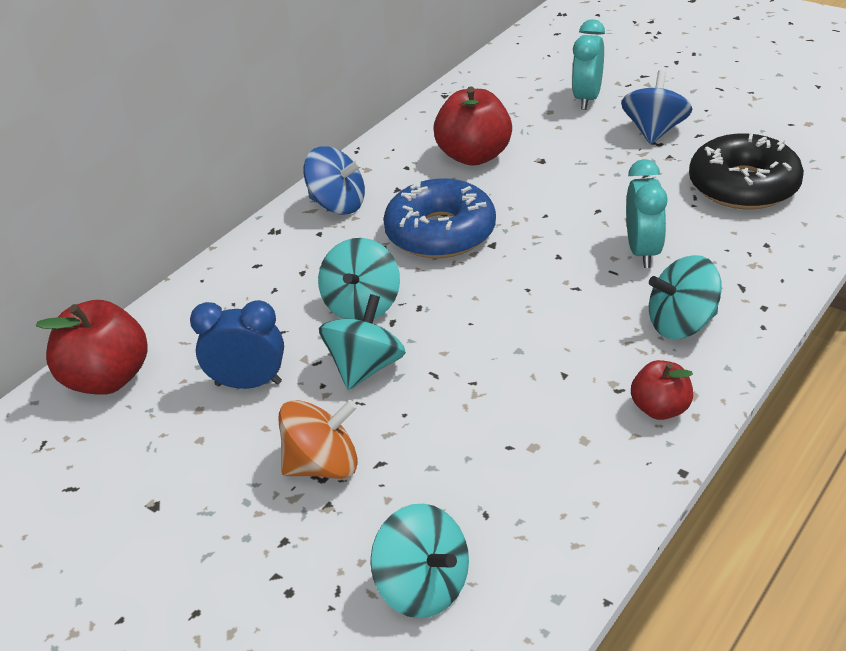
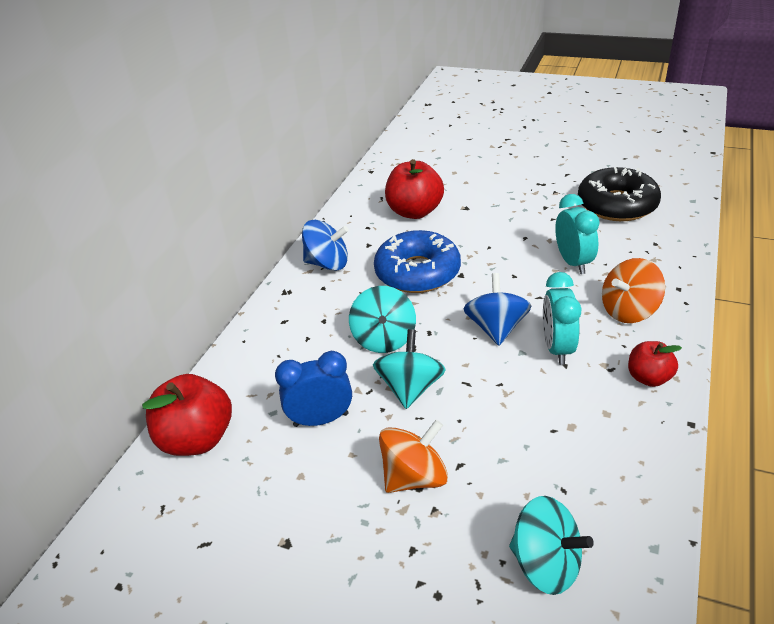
camera: 15 degrees left, 0 degrees up
turquoise clock [572,19,605,110] -> turquoise clock moved to [543,272,581,365]
blue spinning top [621,70,692,144] -> blue spinning top moved to [463,273,531,345]
turquoise spinning top [649,255,722,339] -> orange spinning top [602,258,665,323]

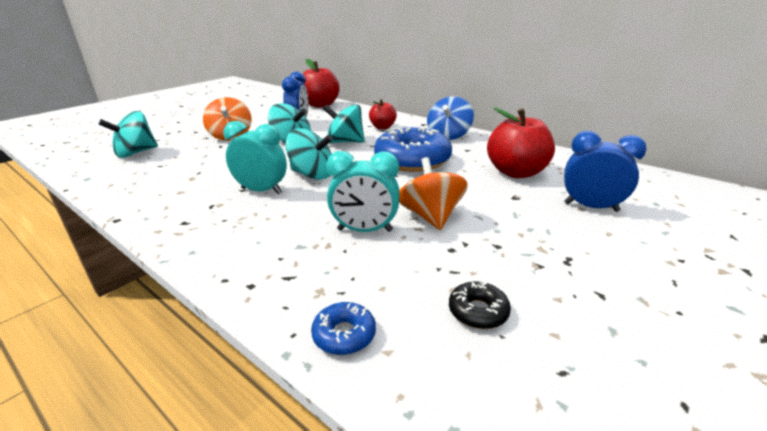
camera: 105 degrees right, 10 degrees down
blue spinning top [463,273,531,345] -> turquoise spinning top [285,128,333,180]
black donut [578,167,661,221] -> black donut [449,281,511,329], size x0.43
orange spinning top [602,258,665,323] -> orange spinning top moved to [399,157,468,230]
red apple [628,341,682,387] -> red apple moved to [369,99,397,129]
none -> blue donut [311,302,376,355]
none -> blue clock [564,131,647,212]

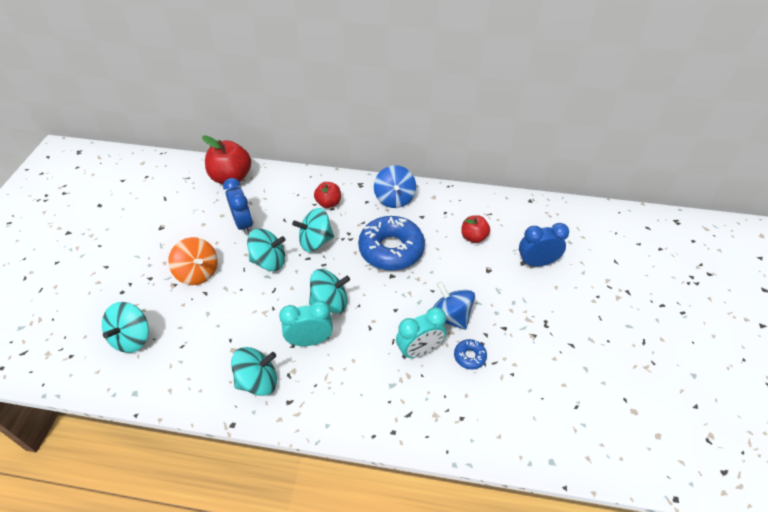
camera: 30 degrees left, 20 degrees up
blue donut [311,302,376,355] -> blue donut moved to [454,339,487,370]
orange spinning top [399,157,468,230] -> blue spinning top [433,281,475,330]
black donut [449,281,511,329] -> none
red apple [487,108,555,178] -> red apple [461,215,490,243], size x0.58
none -> turquoise spinning top [231,347,277,396]

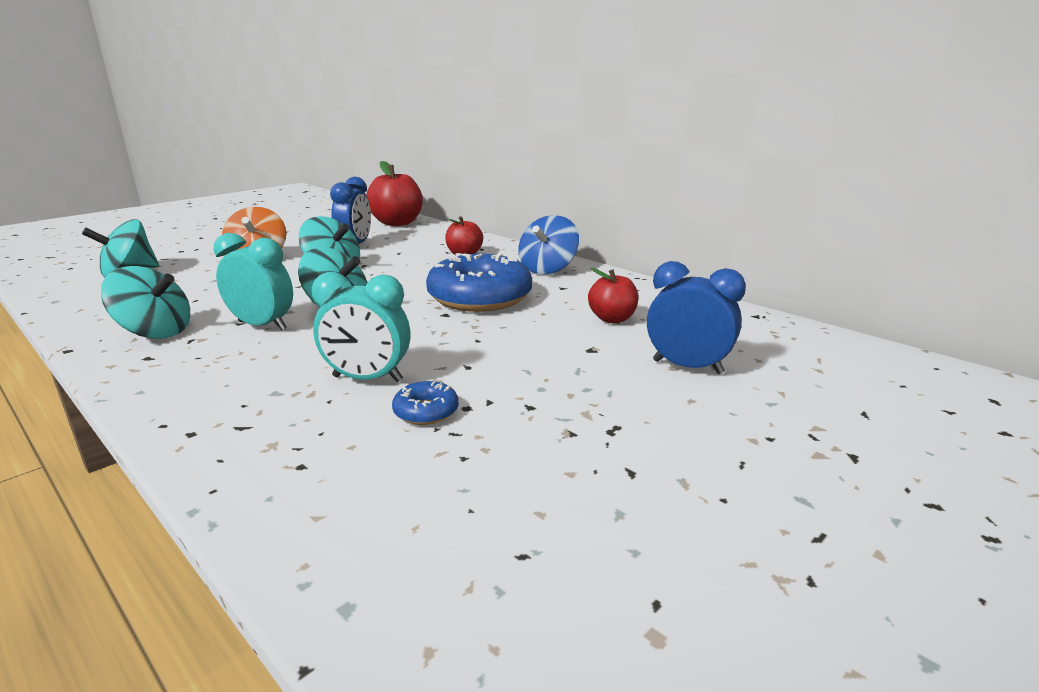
camera: 35 degrees right, 25 degrees down
turquoise spinning top [292,208,334,252] -> none
blue spinning top [433,281,475,330] -> none

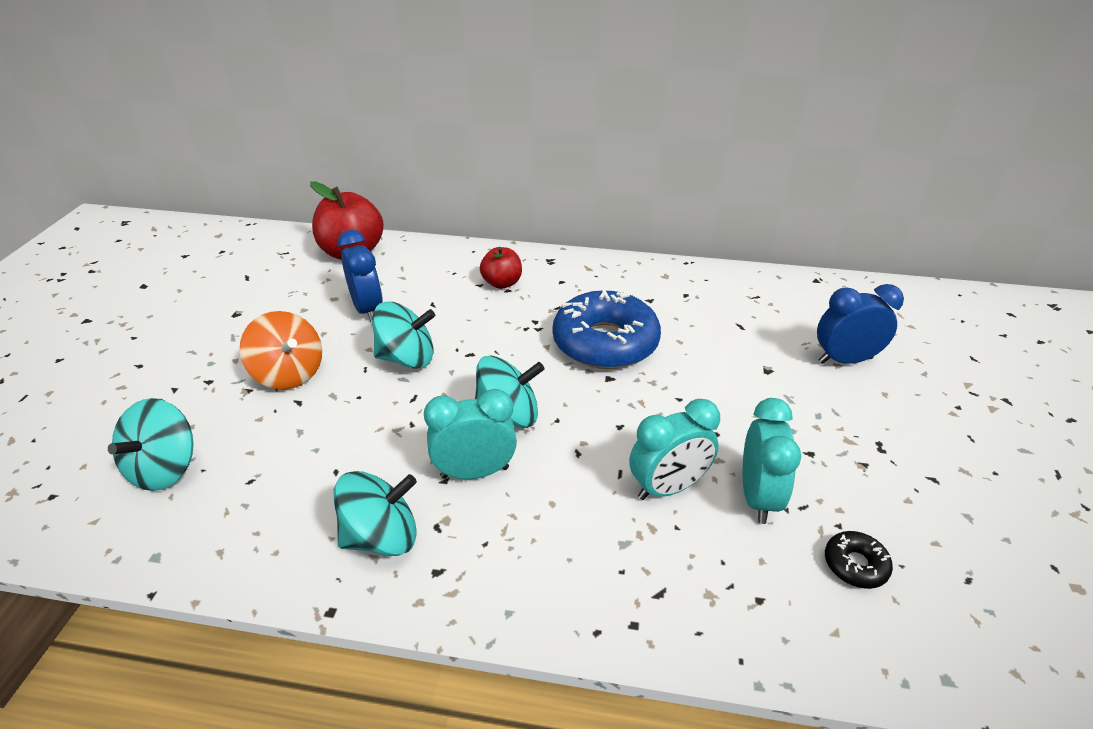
camera: 35 degrees left, 15 degrees up
blue donut [392,381,459,425] -> turquoise clock [743,398,801,524]
blue spinning top [518,215,579,275] -> none
red apple [588,268,639,323] -> none
none -> black donut [825,531,893,589]

